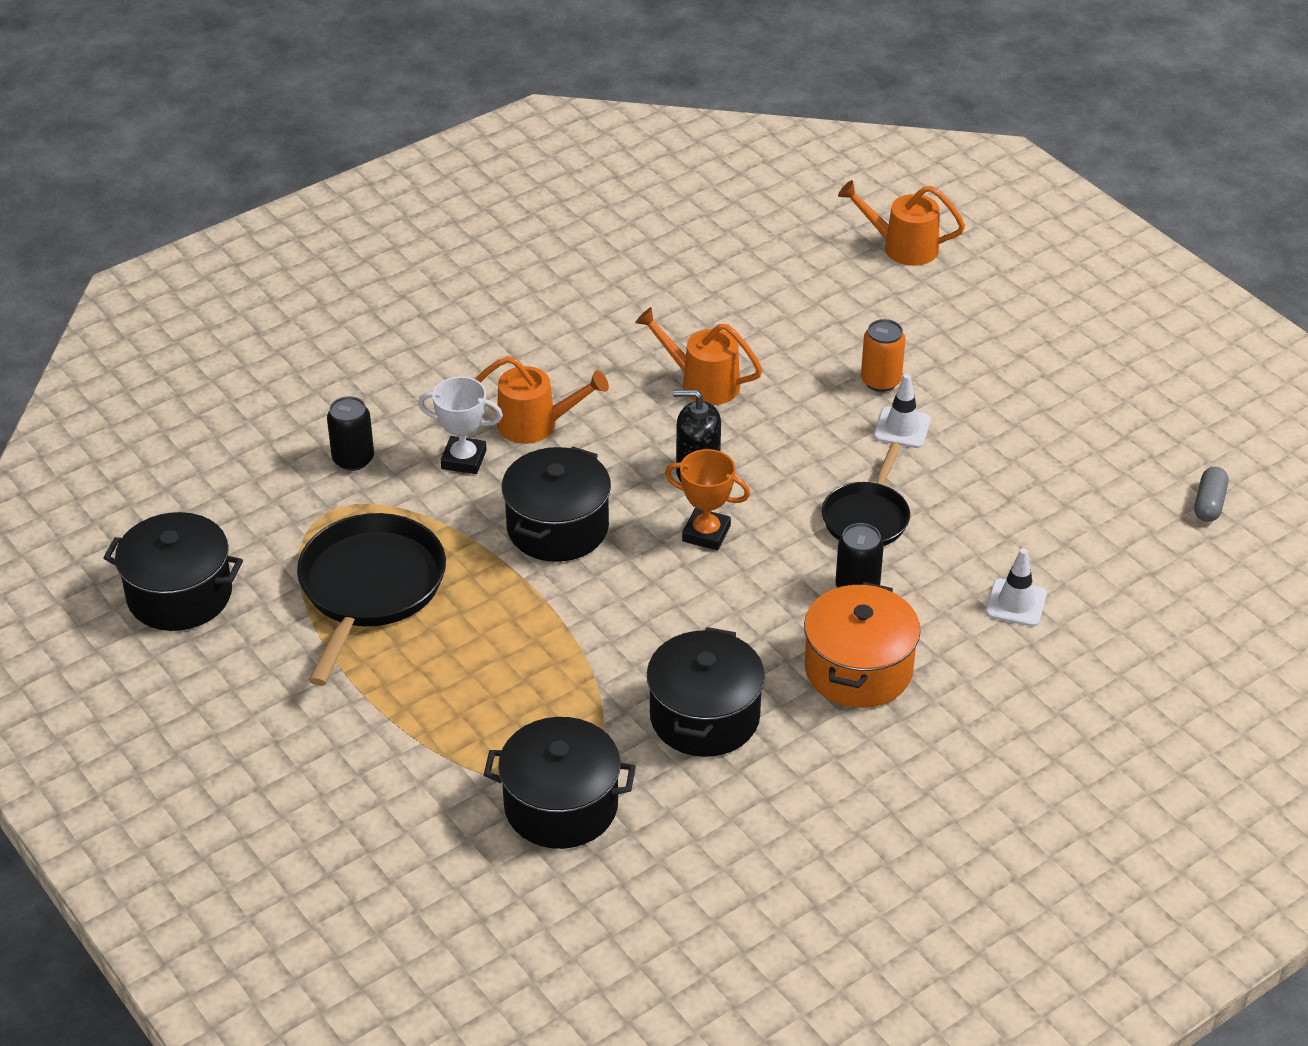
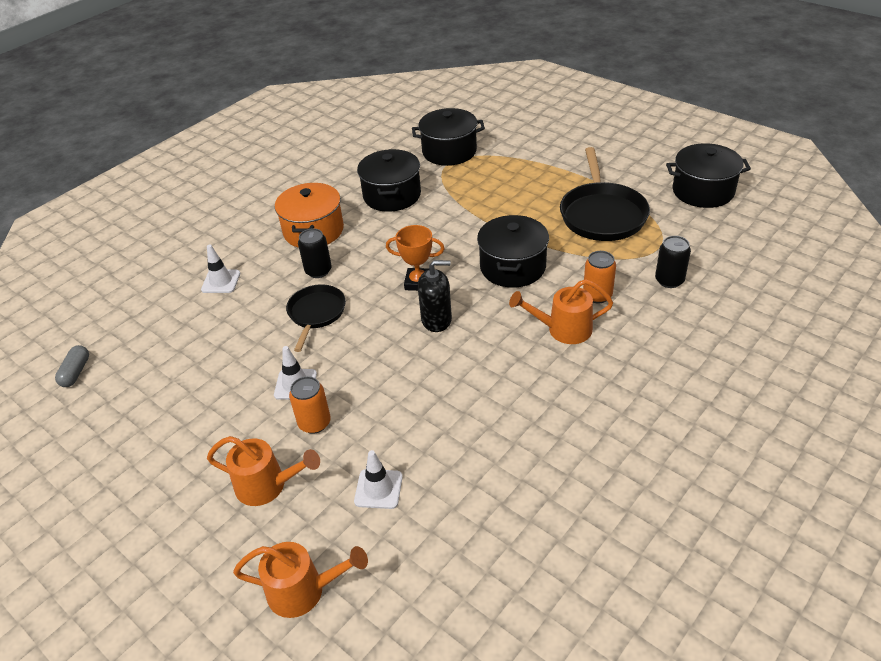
camera: 170 degrees right, 0 degrees up
white trophy [418,376,503,474] -> orange can [583,251,616,303]
orange watering can [635,307,762,405] -> orange watering can moved to [207,436,320,506]
none -> white traffic cone [354,450,403,509]

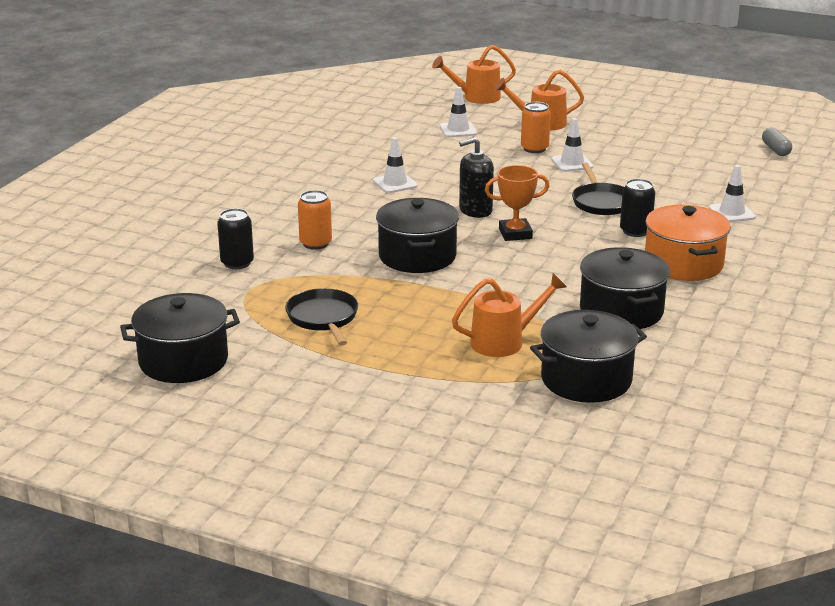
camera: 160 degrees right, 15 degrees down
orange watering can [509,279,613,344] -> orange watering can moved to [452,273,567,357]
black pan [560,147,650,241] -> black pan [285,288,358,345], size x0.61
none -> white traffic cone [373,137,418,193]

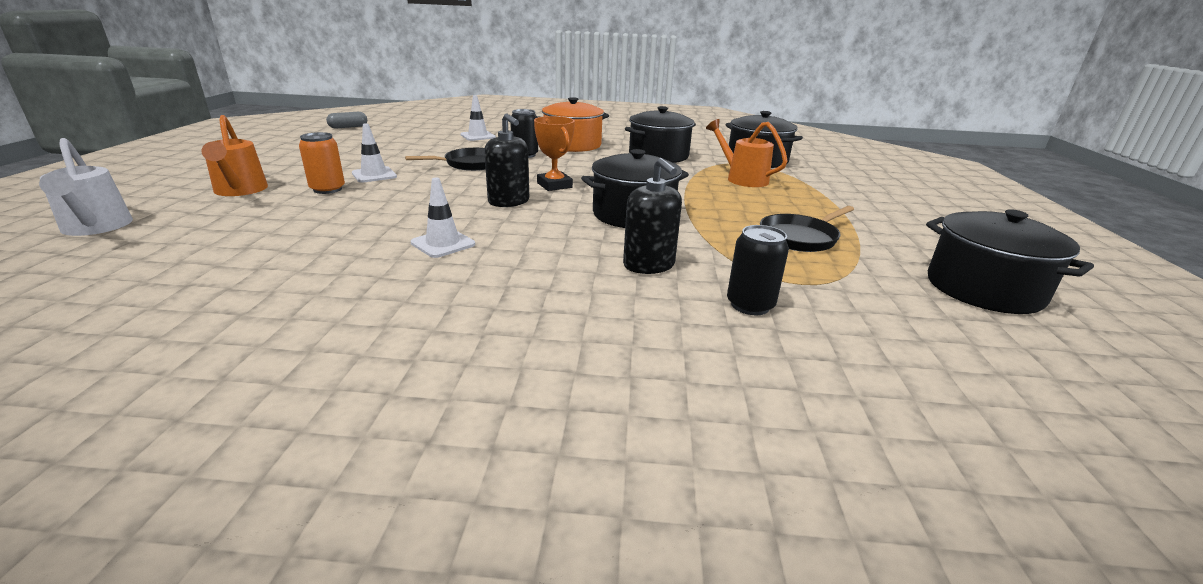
camera: 110 degrees left, 0 degrees up
orange can [298,190,332,250] -> black soap dispenser [623,158,682,274]
orange watering can [432,45,516,104] -> white watering can [39,138,133,236]
white traffic cone [440,87,477,137] -> none

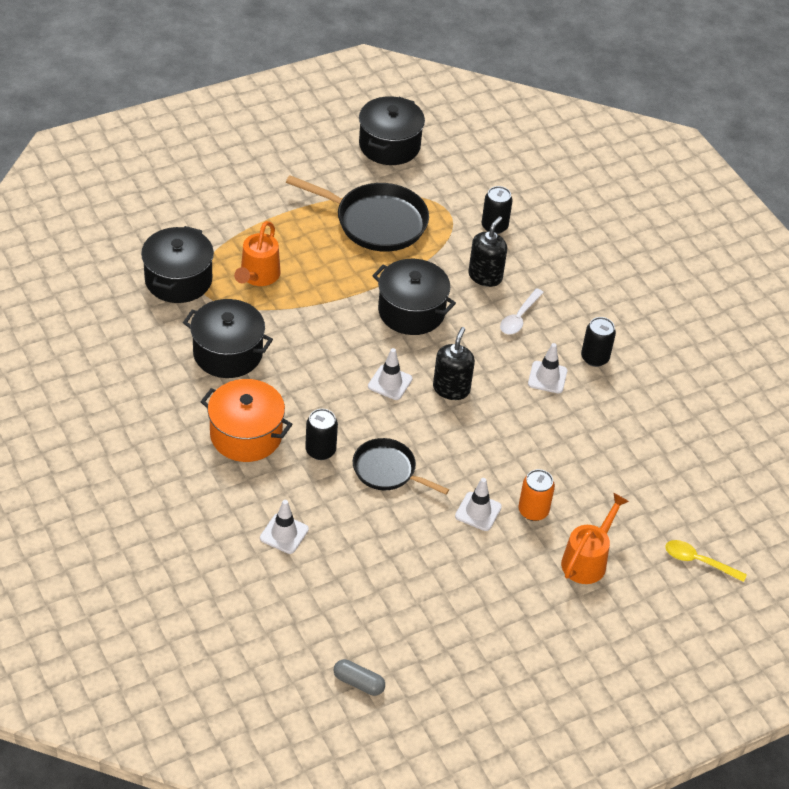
camera: 125 degrees left, 20 degrees up
white watering can [39,138,133,236] -> yellow spoon [665,540,747,582]
orange trophy [534,116,575,191] -> white traffic cone [368,348,412,400]
black pan [760,206,854,252] -> black pan [286,175,429,252], size x1.63
none -> white spoon [500,288,544,334]
none -> black can [581,317,616,367]

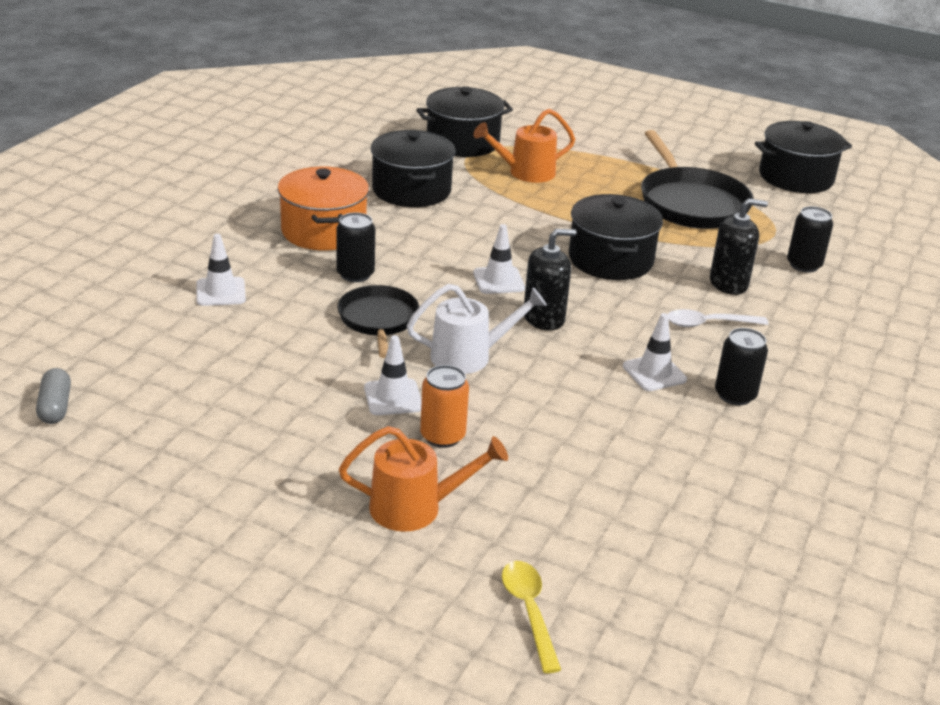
camera: 55 degrees right, 15 degrees down
none -> white watering can [407,284,547,374]

